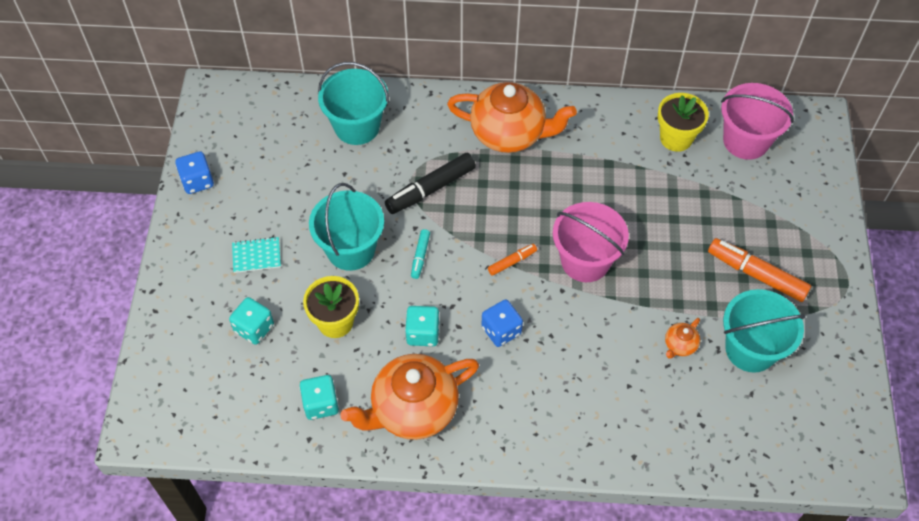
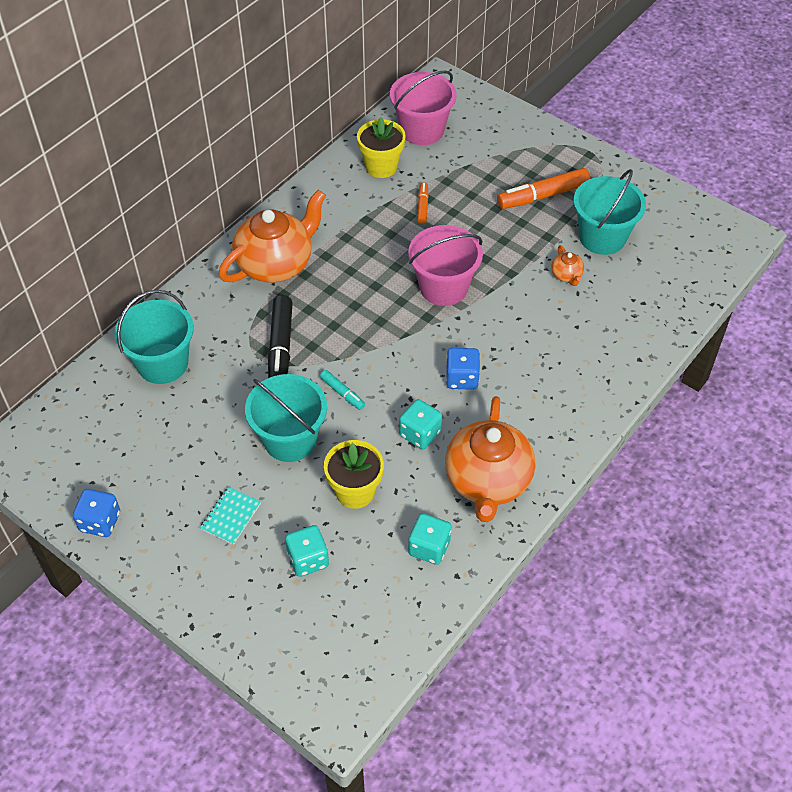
camera: 55 degrees left, 5 degrees down
orange marker [488,244,537,276] -> orange marker moved to [417,182,429,224]

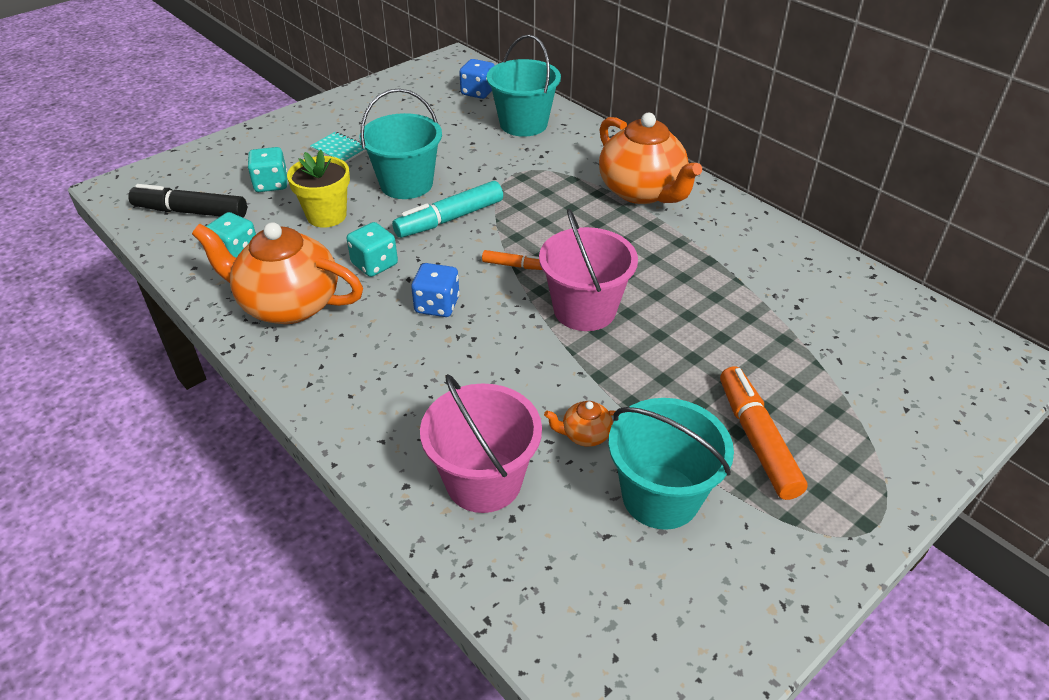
camera: 100 degrees right, 10 degrees down
blue dice [73,489,120,537] -> blue dice moved to [459,59,495,99]
black marker [268,295,293,378] -> black marker moved to [128,184,247,217]
turquoise marker [320,370,365,410] -> turquoise marker [392,181,503,238], size x1.93
yellow flower pot [357,117,406,178] -> none
pink bucket [390,70,457,145] -> pink bucket moved to [420,374,542,513]
orange marker [417,182,429,224] -> orange marker moved to [482,250,542,270]

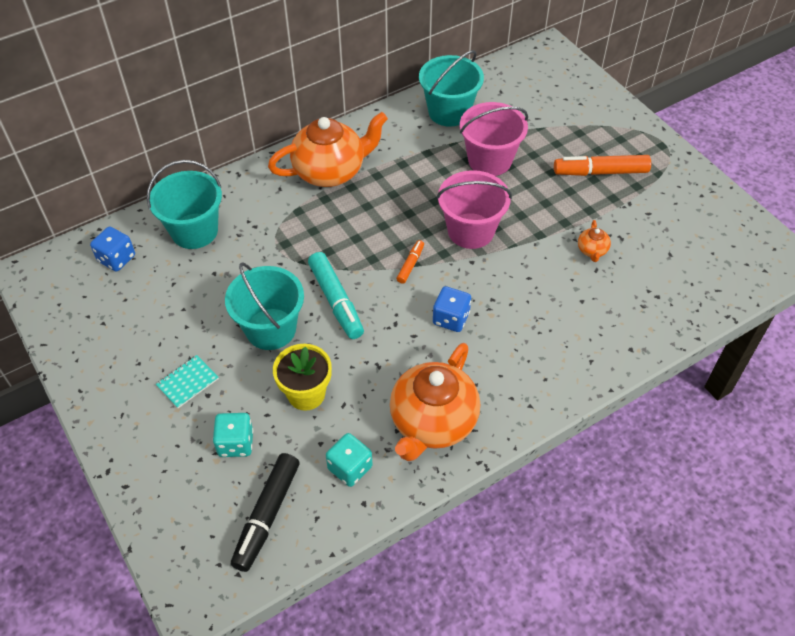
camera: 80 degrees left, 10 degrees up
turquoise dice [347,222,398,277] -> none
pink bucket [420,374,542,513] -> pink bucket moved to [460,102,528,176]
turquoise bucket [609,398,734,530] -> turquoise bucket moved to [419,50,484,127]

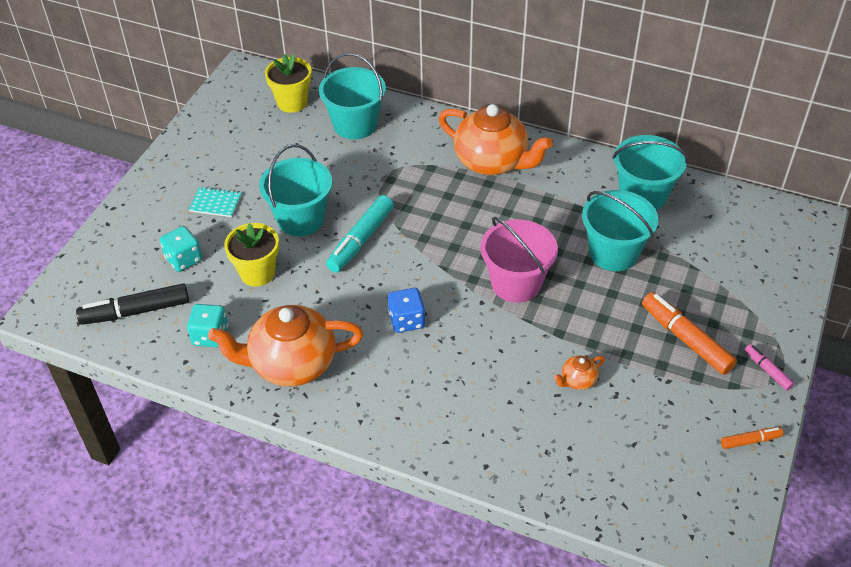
camera: 55 degrees right, 5 degrees down
blue dice [90,227,135,272] -> yellow flower pot [265,54,312,113]
orange marker [396,240,424,284] -> orange marker moved to [721,427,783,449]
pink bucket [460,102,528,176] -> turquoise bucket [582,190,659,271]
none -> pink marker [745,344,794,391]

